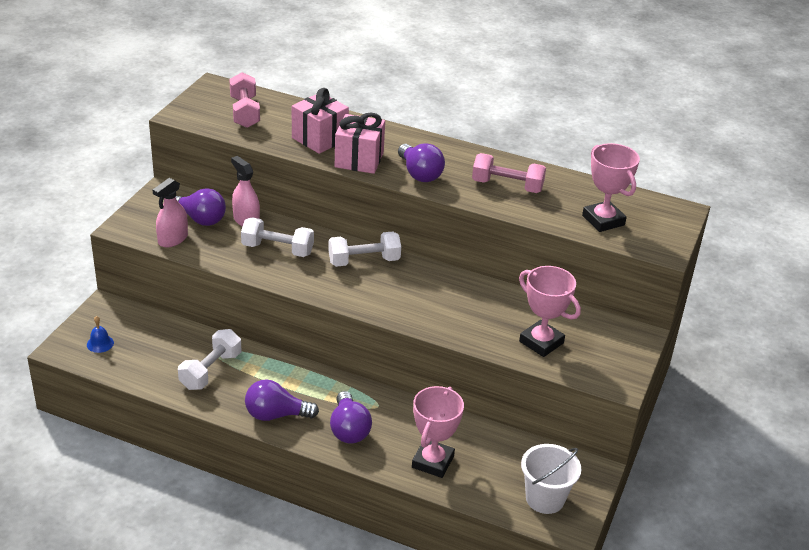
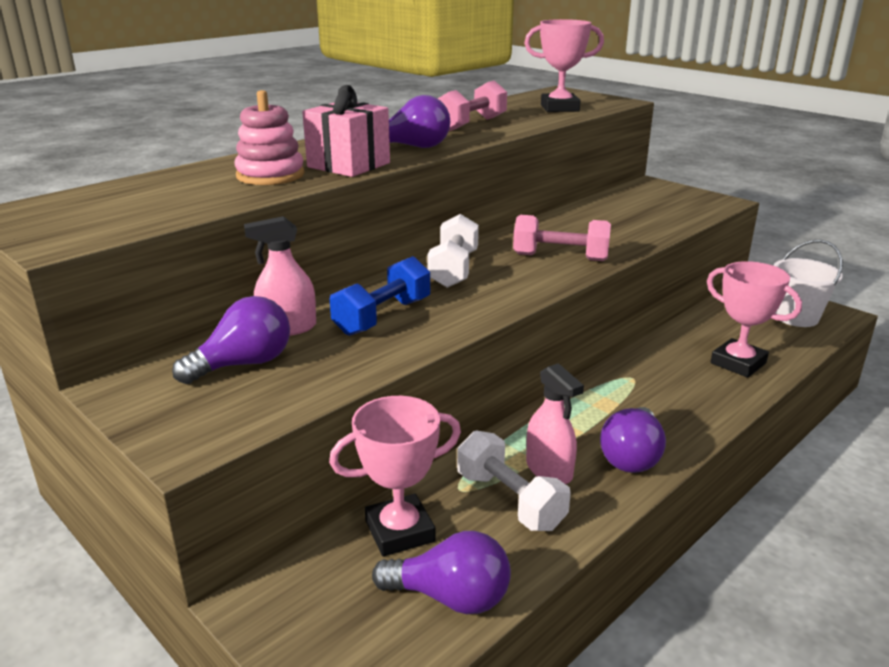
camera: 65 degrees left, 10 degrees down
blue bell [87,316,114,353] -> none
pink spray bottle [153,178,188,247] -> pink spray bottle moved to [526,363,584,484]
pink dumbbell [229,72,260,128] -> pink dumbbell moved to [513,215,611,261]
white dumbbell [241,217,314,257] -> blue dumbbell [330,256,430,336]
pink gift [292,88,349,154] -> pink stacking toy [234,90,304,185]
purple light bulb [330,391,372,443] -> purple light bulb moved to [372,531,511,614]
pink trophy [519,266,581,357] -> pink trophy moved to [329,396,461,556]

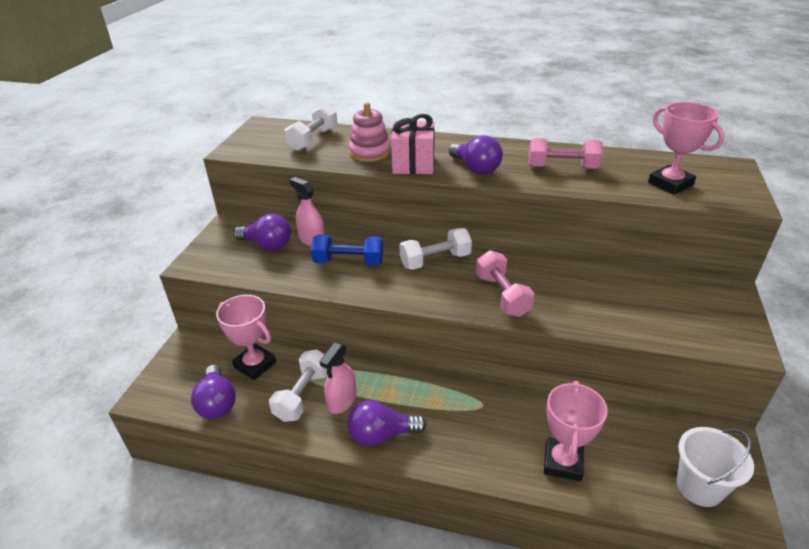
camera: 60 degrees right, 10 degrees up
none -> white dumbbell [285,103,338,151]

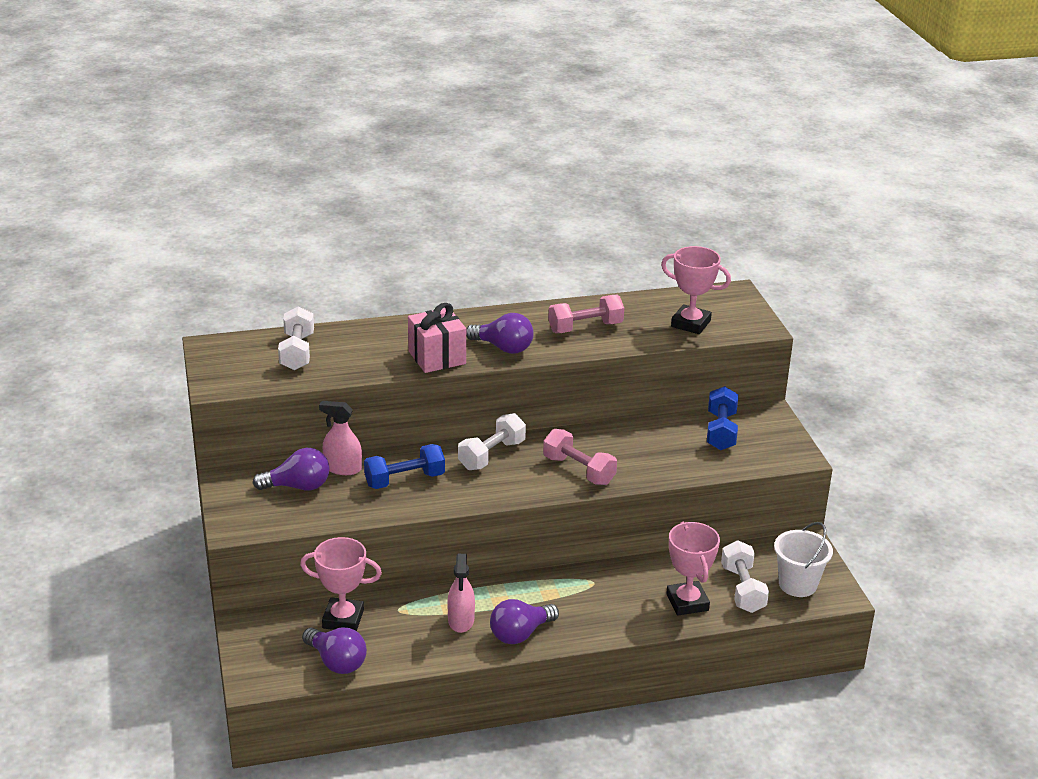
camera: 30 degrees left, 5 degrees down
white dumbbell [269,349,327,422] -> white dumbbell moved to [721,540,769,613]
pink stacking toy [349,103,391,162] -> none
none -> blue dumbbell [707,386,738,450]

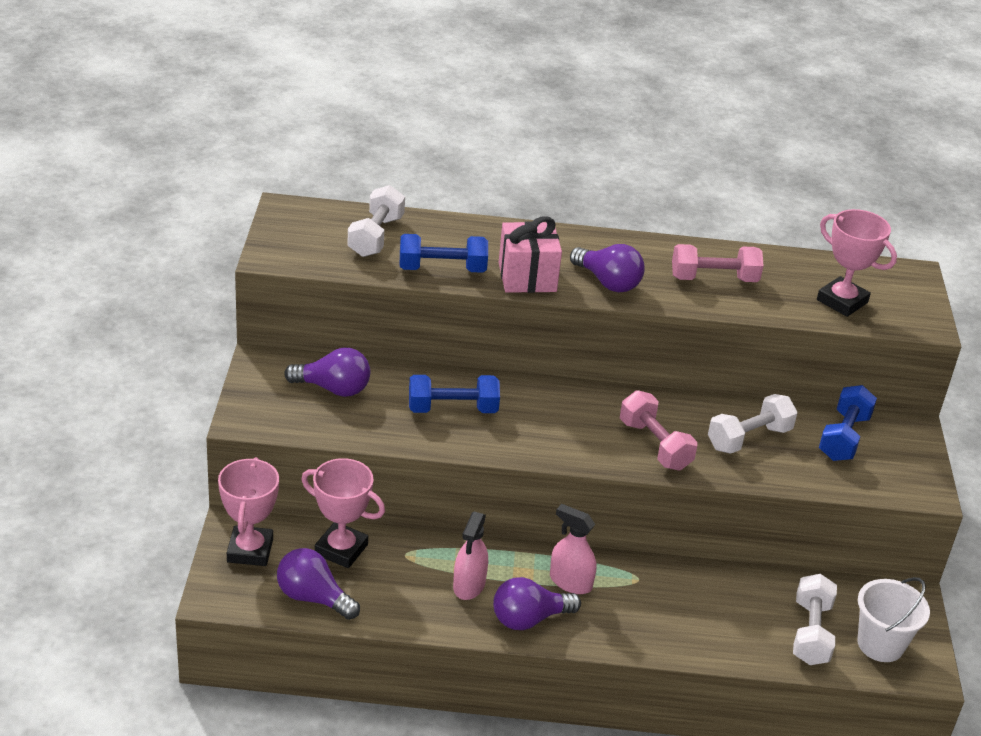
camera: 15 degrees right, 5 degrees up
purple light bulb [302,627,367,674] -> purple light bulb turned 150 degrees clockwise [277,548,360,620]
pink spray bottle [319,401,362,475] -> pink spray bottle moved to [550,504,596,594]
white dumbbell [458,413,526,470] -> white dumbbell moved to [708,394,798,454]
pink trophy [666,522,720,615] -> pink trophy moved to [218,457,279,566]
none -> blue dumbbell [400,234,488,273]

